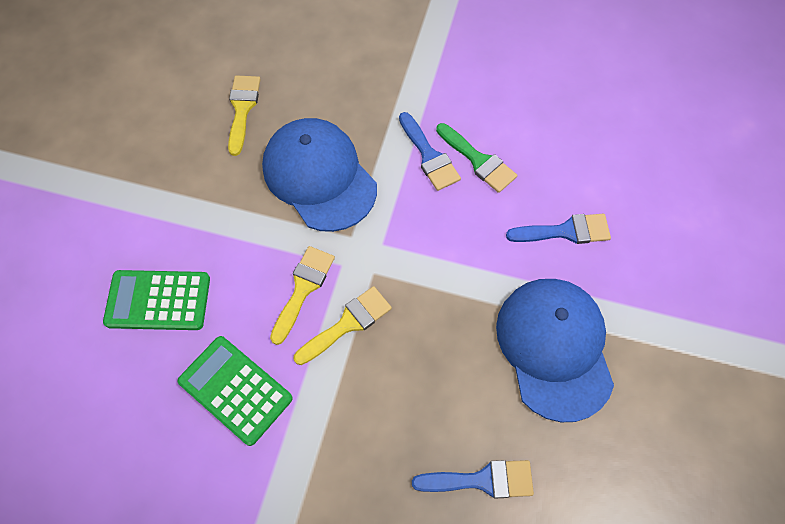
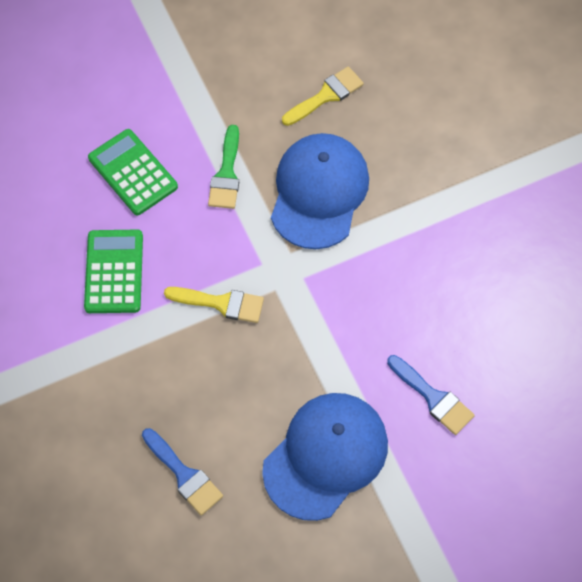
camera: 50 degrees right, 0 degrees up
yellow brush [270,246,335,345] -> none
blue brush [399,112,461,191] -> none
green brush [436,123,517,193] -> green brush moved to [208,125,239,209]

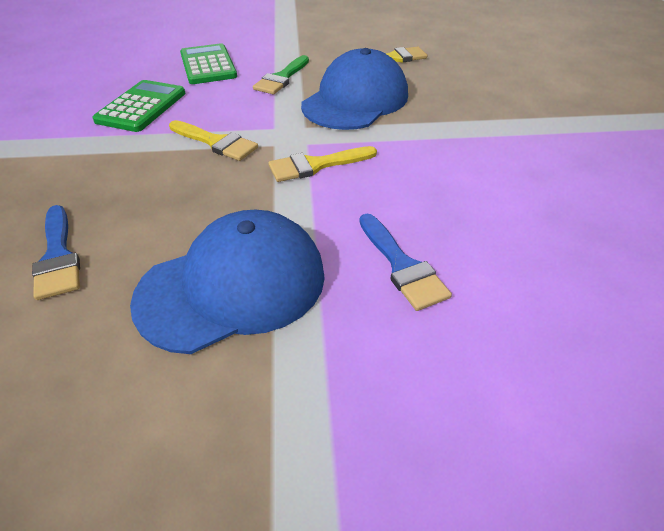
camera: 20 degrees right, 20 degrees down
none -> yellow brush [268,146,377,182]

